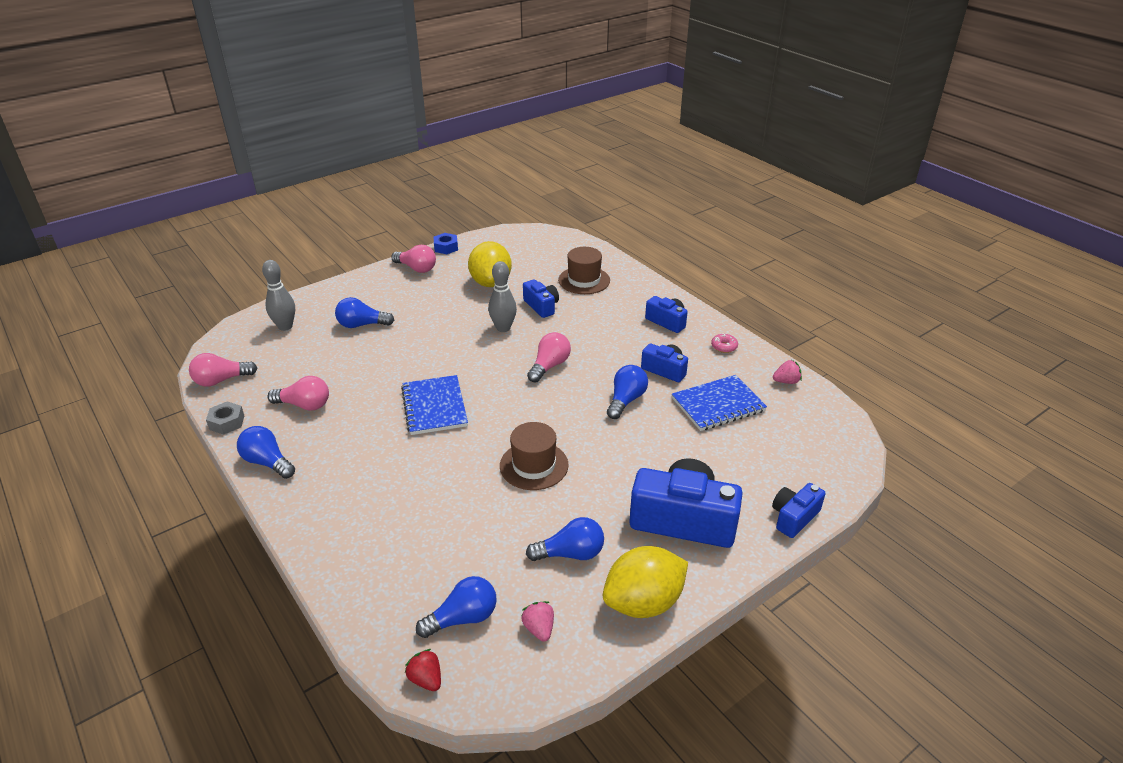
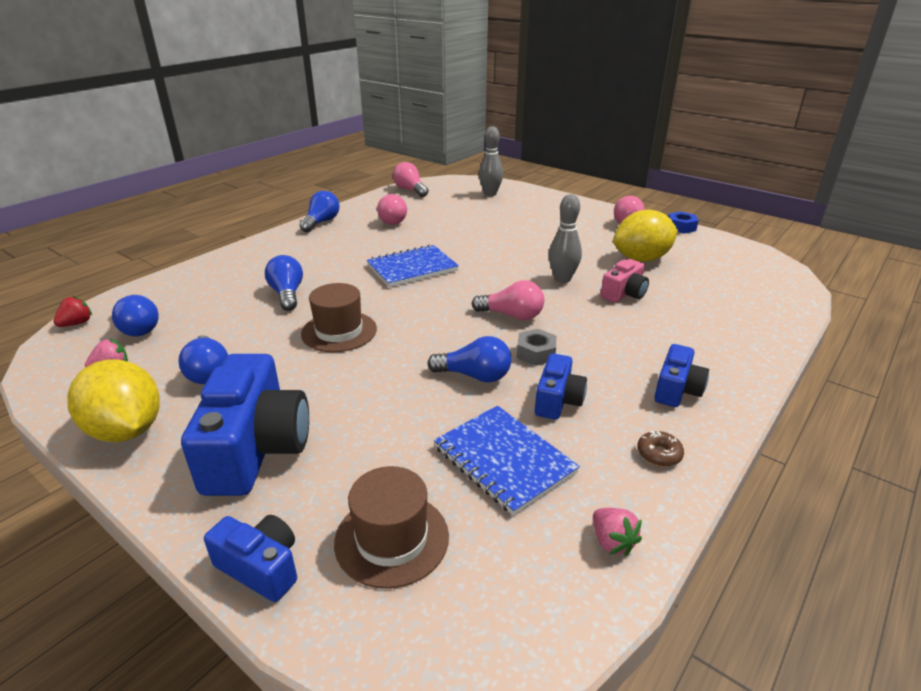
camera: 75 degrees right, 5 degrees down
grey nut [206,401,244,435] -> grey nut moved to [517,329,556,366]
blue light bulb [335,297,394,328] -> blue light bulb moved to [265,255,303,311]
blue camera [523,279,559,318] -> pink camera [601,259,649,303]
brown hat [558,247,610,294] -> brown hat moved to [334,466,449,589]
pink donut [711,334,738,353] -> brown donut [637,430,684,467]

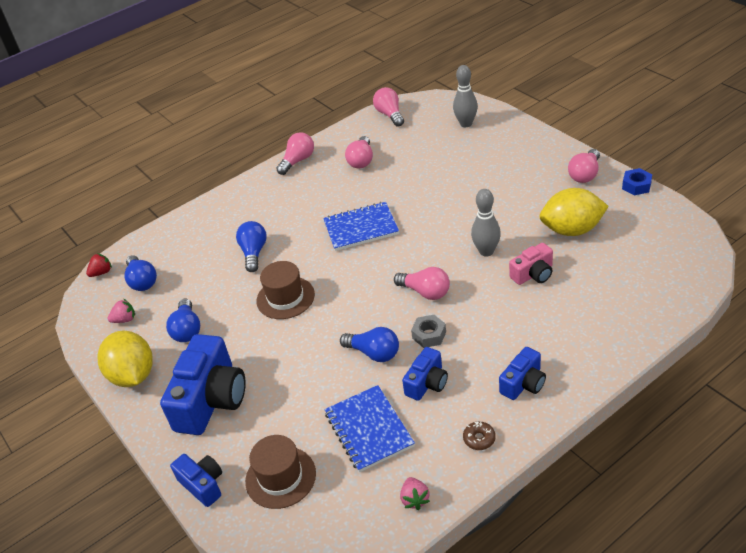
camera: 20 degrees right, 10 degrees up
blue light bulb [300,191,340,232] -> pink light bulb [276,132,314,175]

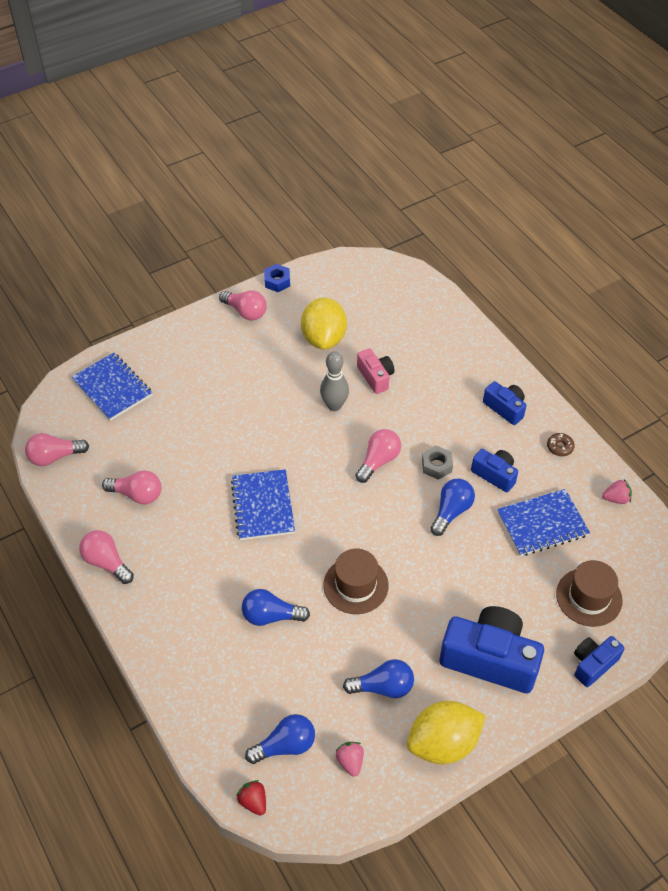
camera: 90 degrees left, 10 degrees up
grey bowling pin [453,65,478,127] -> blue notebook [72,353,152,421]

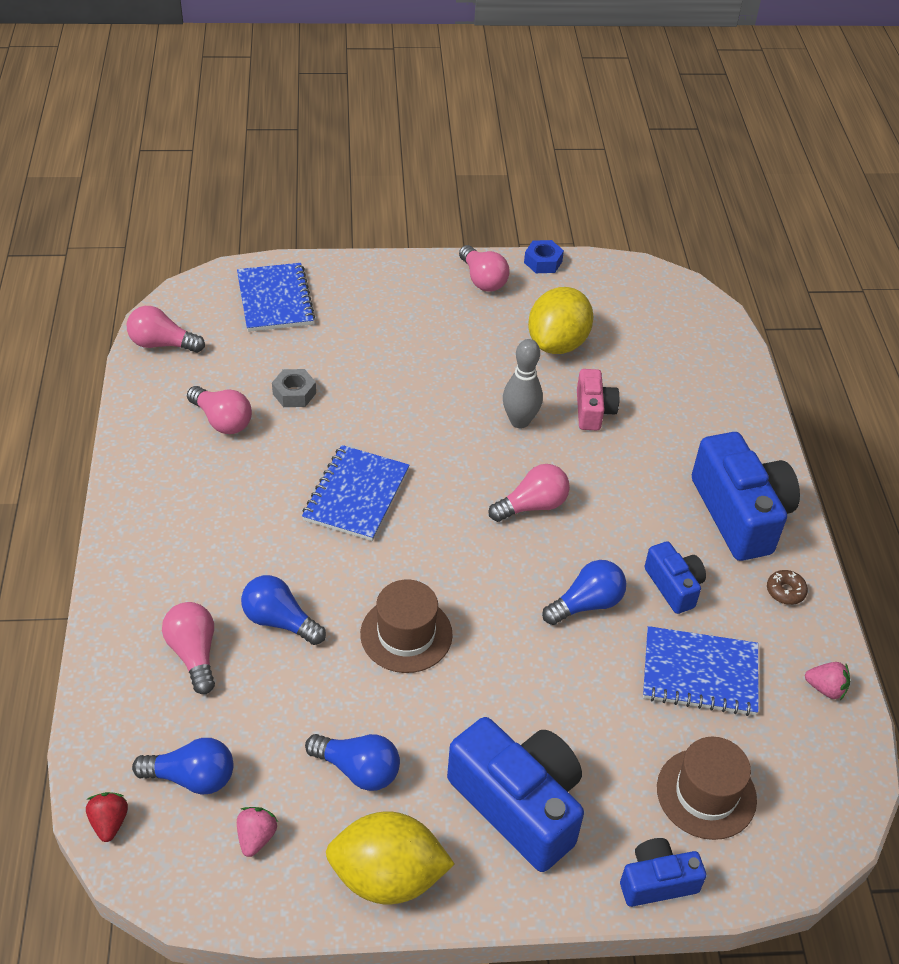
camera: 25 degrees right, 5 degrees down
pink light bulb [79,530,134,584] -> pink light bulb moved to [162,602,215,694]
grey nut [422,446,453,480] -> grey nut moved to [272,369,316,407]
blue camera [483,381,526,425] -> blue camera [692,432,800,561], size x1.88

